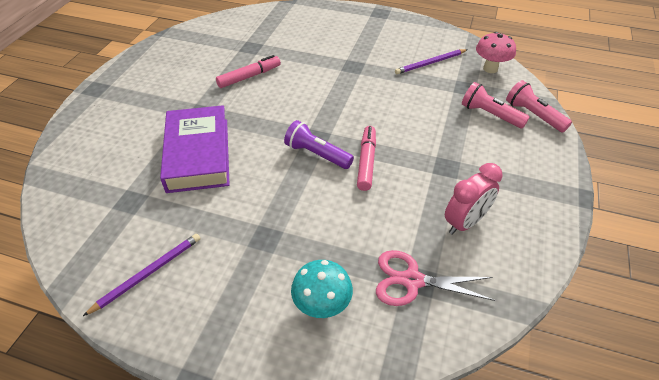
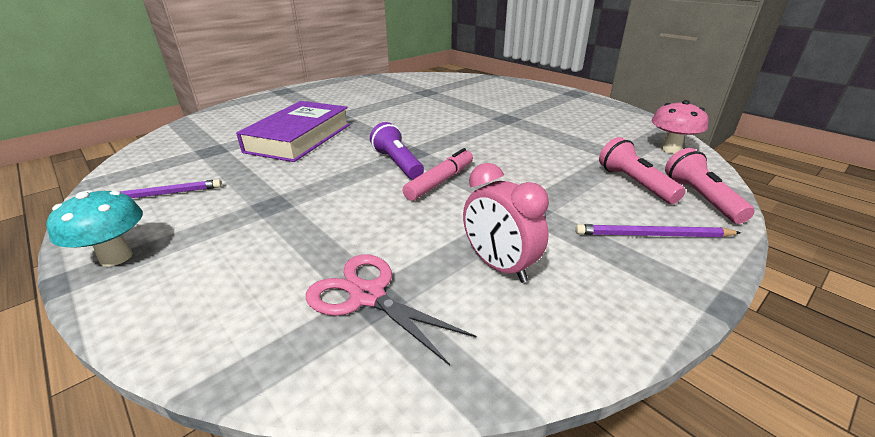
camera: 30 degrees right, 15 degrees down
pink marker [216,55,281,88] -> none
turquoise mushroom [291,260,353,318] -> turquoise mushroom moved to [46,190,143,266]
purple pencil [395,49,468,74] -> purple pencil moved to [575,224,741,237]
pink clock [445,163,502,235] -> pink clock turned 60 degrees clockwise [463,163,549,283]

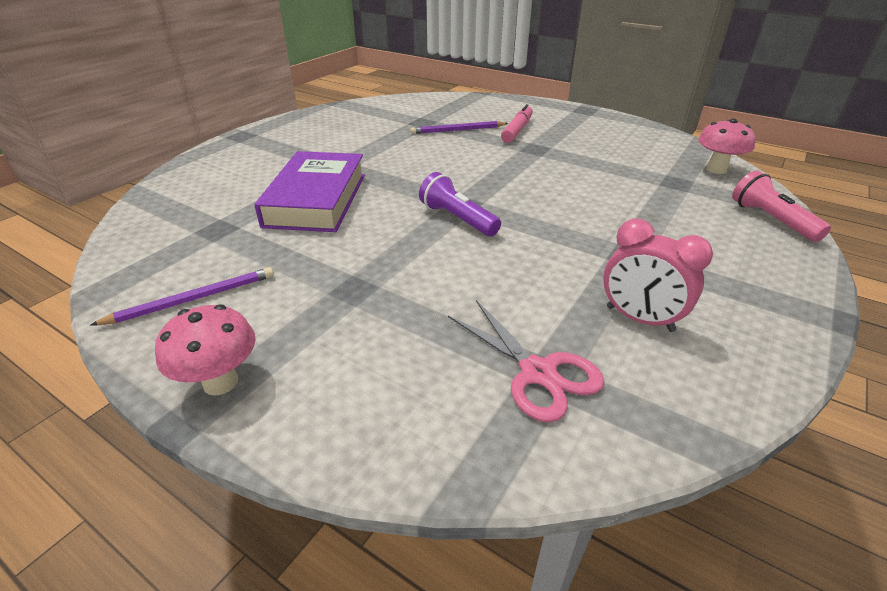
camera: 15 degrees left, 5 degrees up
turquoise mushroom [46,190,143,266] -> pink mushroom [155,304,256,396]
pink scissors [306,254,476,366] -> pink scissors turned 150 degrees counterclockwise [448,300,604,423]
pink marker [403,148,473,201] -> pink marker moved to [501,104,533,143]
purple pencil [575,224,741,237] -> purple pencil moved to [410,121,508,134]
pink flashlight [599,137,685,204] -> none

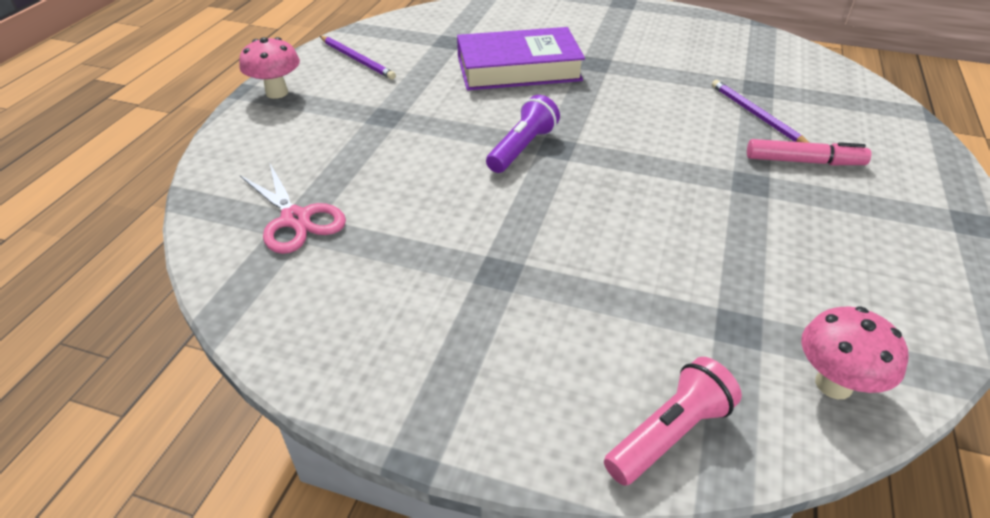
camera: 75 degrees right, 5 degrees up
pink scissors [448,300,604,423] -> pink scissors turned 75 degrees counterclockwise [240,164,346,254]
pink clock [603,218,713,332] -> none

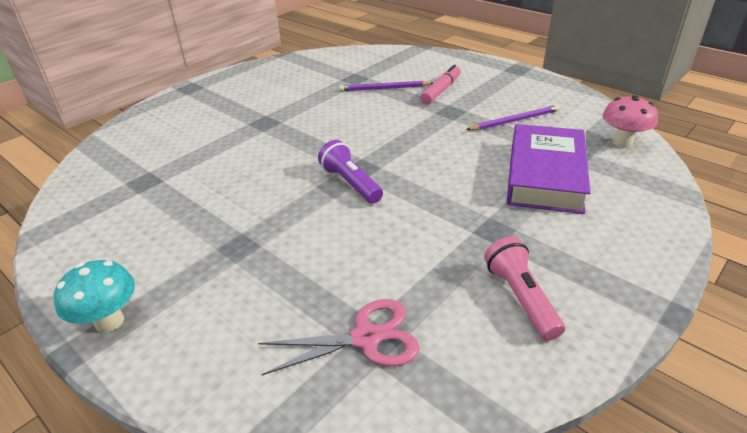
camera: 65 degrees left, 5 degrees down
pink mushroom [239,37,300,99] -> turquoise mushroom [54,260,135,333]
purple pencil [320,36,396,80] -> purple pencil moved to [466,105,560,130]
purple book [457,27,585,90] -> purple book moved to [507,124,591,214]
pink flashlight [604,357,742,486] -> pink flashlight moved to [484,237,565,341]

